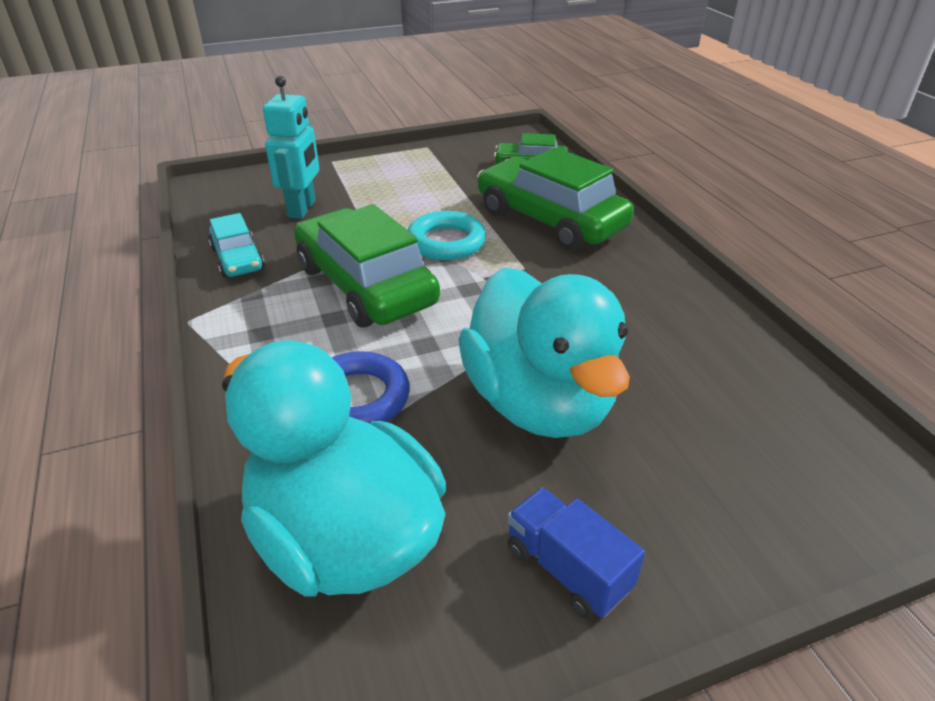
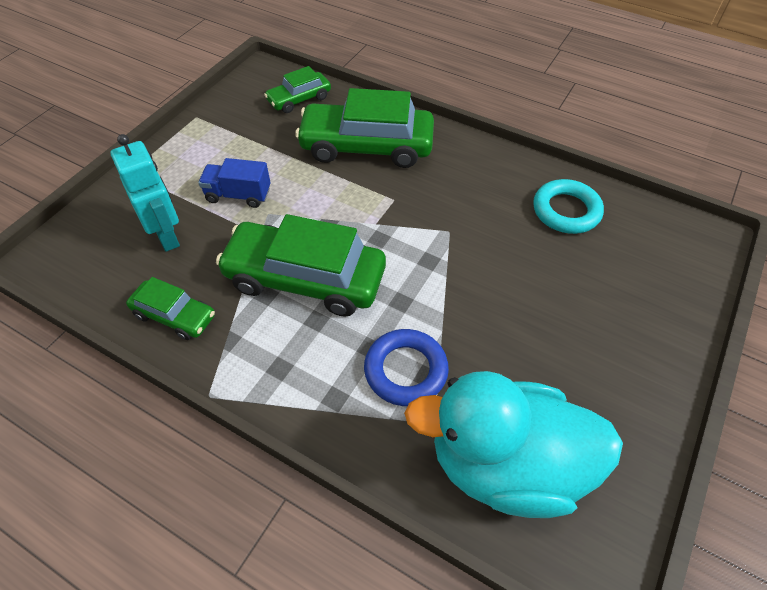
camera: 40 degrees left, 15 degrees up
turquoise car [208,213,265,278] -> green car [126,277,215,340]
turquoise ring [408,211,486,261] -> turquoise ring moved to [533,179,604,234]
turquoise duck [458,267,630,438] -> none
blue truck [507,487,645,619] -> blue truck moved to [198,158,271,208]

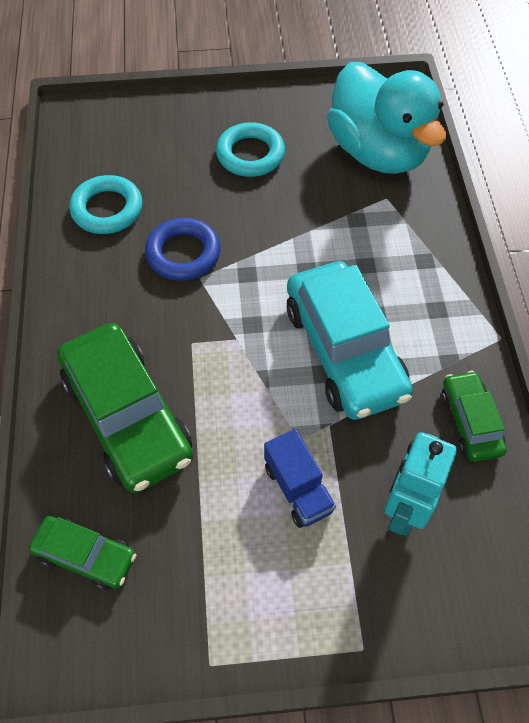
camera: 125 degrees left, 5 degrees up
green car [216,214,386,317] -> turquoise car [287,261,413,420]
blue ring [364,329,449,406] -> blue ring moved to [145,218,221,281]
none -> turquoise ring [216,122,285,177]

